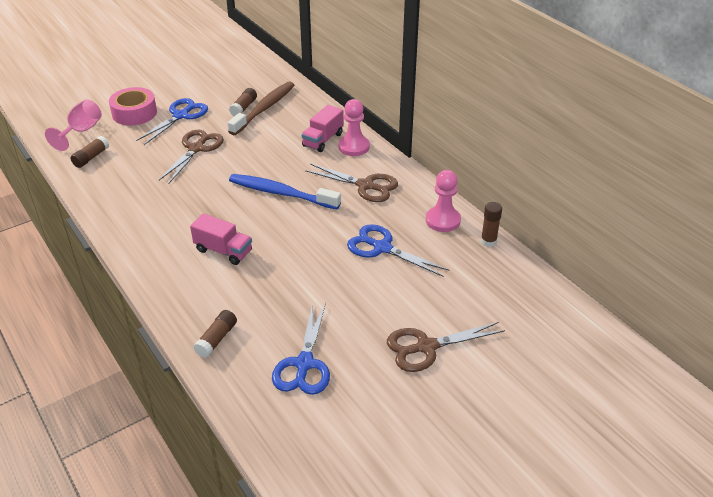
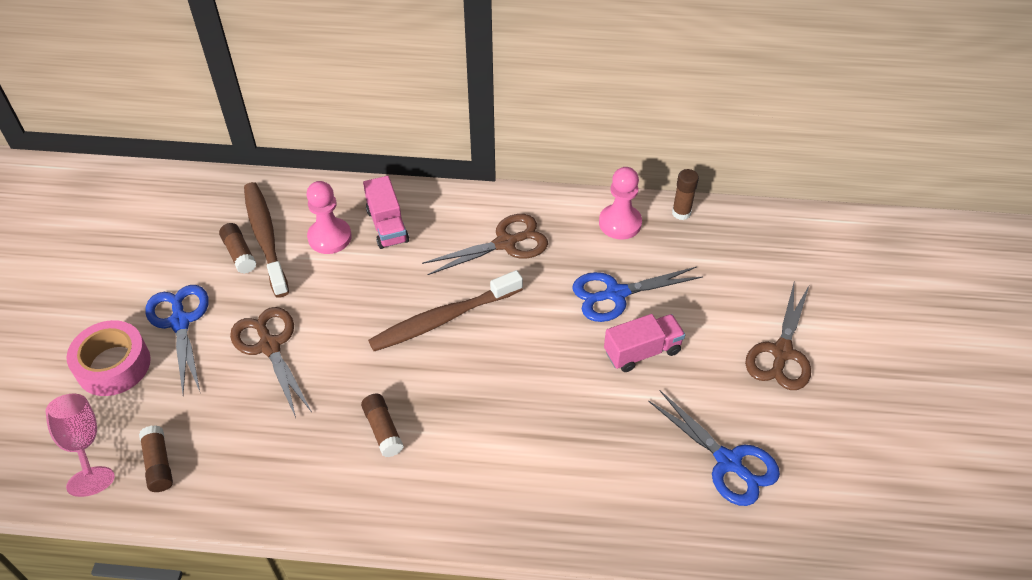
camera: 50 degrees left, 10 degrees up
pink truck [190,213,252,265] -> pink truck moved to [604,314,685,372]
brown glue stick [193,310,237,358] -> brown glue stick moved to [361,394,404,457]
blue toothbrush [229,174,341,209] -> brown toothbrush [368,270,523,351]
pink pawn [338,99,370,156] -> pink pawn moved to [306,181,352,254]

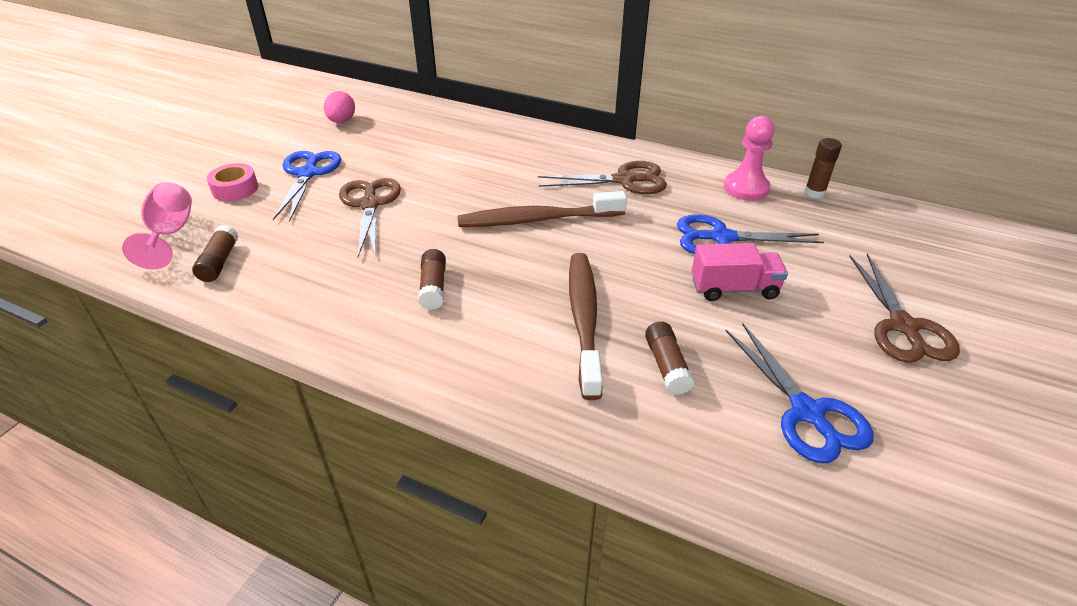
camera: 20 degrees right, 10 degrees down
pink tape [66,320,151,396] -> pink tape [207,163,258,201], size x0.66
brown glue stick [219,223,257,274] -> brown glue stick moved to [645,322,695,395]
brown toothbrush [244,182,289,298] -> brown toothbrush moved to [569,253,603,400]
pink pawn [306,181,352,254] -> none
pink truck [363,176,409,249] -> none
brown scissors [745,284,811,390] -> brown scissors turned 45 degrees counterclockwise [849,253,960,363]
none -> pink egg [324,91,355,123]

